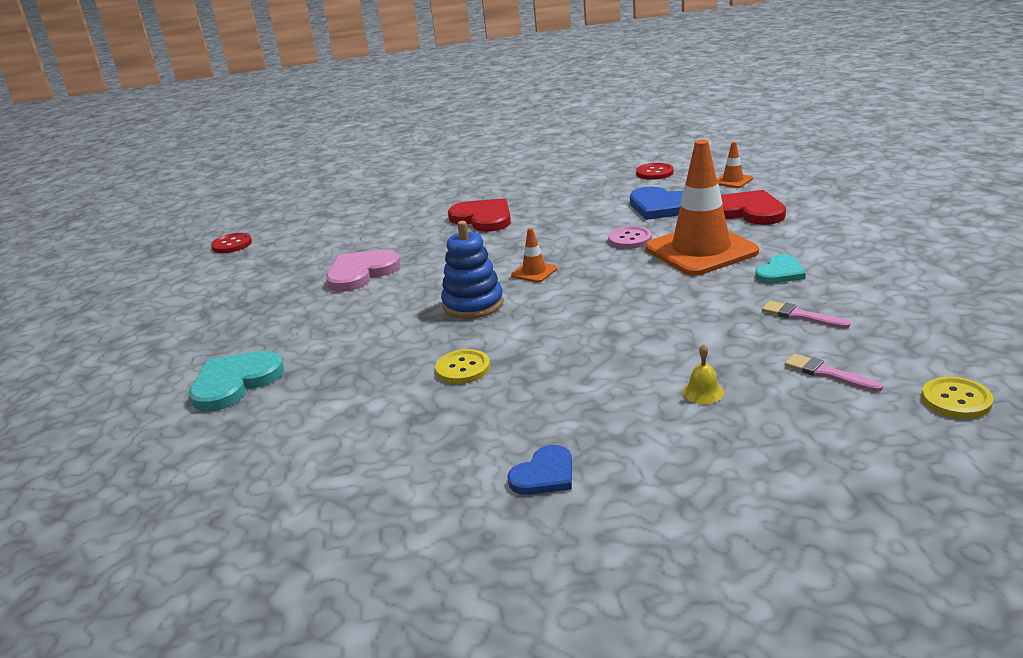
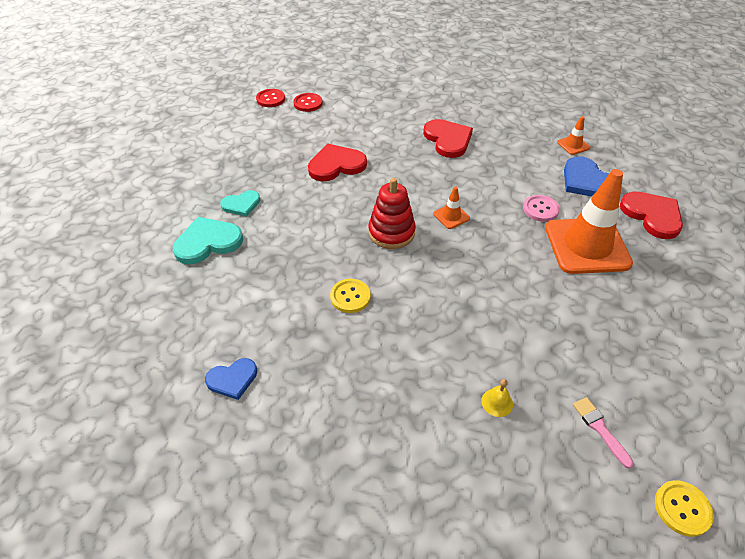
camera: 20 degrees right, 20 degrees up
pink heart [326,250,401,292] -> red heart [308,144,367,181]
blue stacking toy [441,221,504,319] -> red stacking toy [368,178,416,249]
blue heart [507,445,572,495] -> blue heart moved to [205,358,257,400]
red button [636,163,674,180] -> red button moved to [293,93,323,112]
orange traffic cone [717,142,753,188] -> orange traffic cone moved to [557,116,591,155]
turquoise heart [755,254,806,283] -> turquoise heart moved to [220,190,260,217]
pink brush [762,301,850,329] -> none

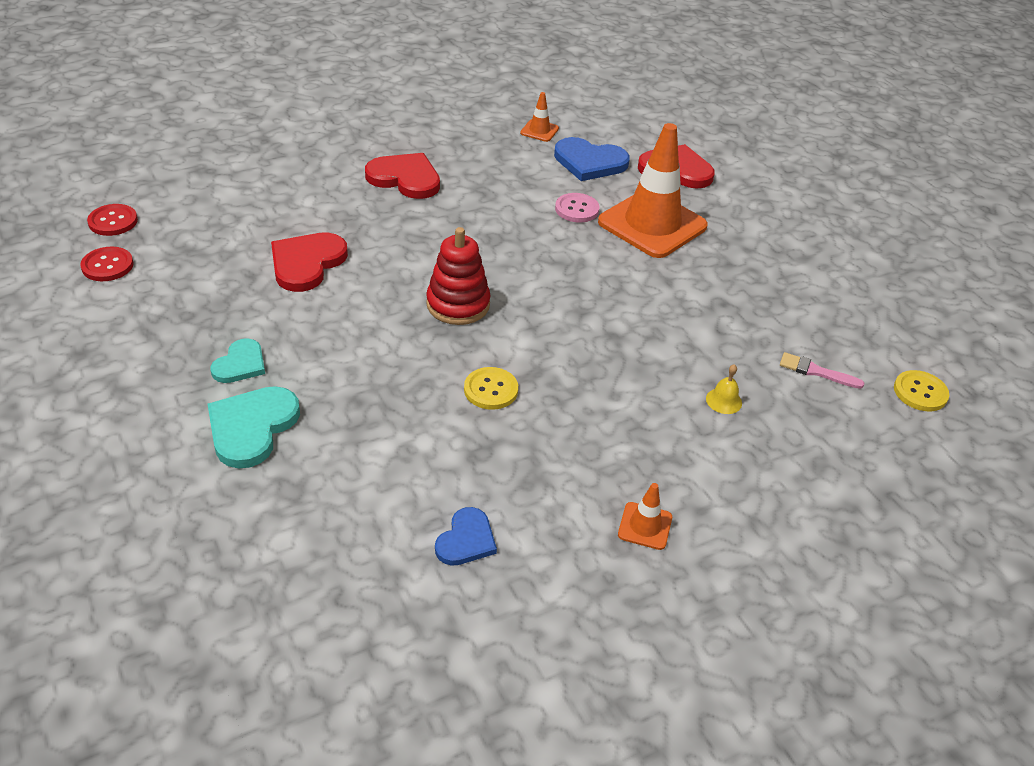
camera: 45 degrees left, 5 degrees down
red button [293,93,323,112] -> red button moved to [80,247,134,281]
orange traffic cone [433,187,470,229] -> orange traffic cone moved to [618,483,672,550]

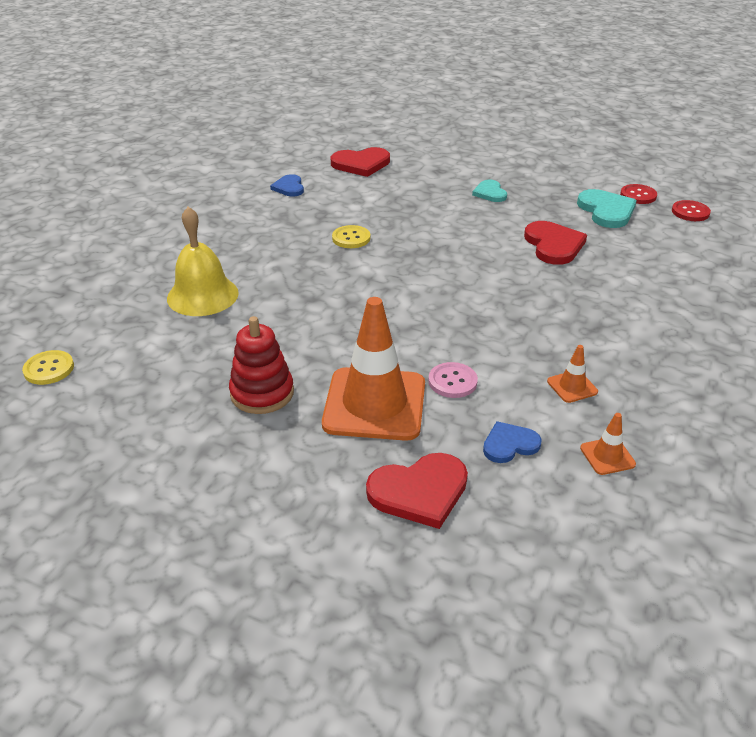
camera: 145 degrees right, 5 degrees down
turquoise heart [207,386,300,468] -> turquoise heart moved to [577,189,637,228]
red heart [365,153,440,199] -> red heart moved to [331,147,390,177]
red stacking toy [426,227,490,325] -> red stacking toy moved to [229,316,294,414]
blue heart [554,137,630,181] -> blue heart [483,421,542,463], size x0.62
orange traffic cone [618,483,672,550] -> orange traffic cone moved to [547,345,598,403]
yellow bell [706,364,742,414] -> yellow bell [167,207,239,316], size x2.47
pink brush [780,352,865,389] -> none

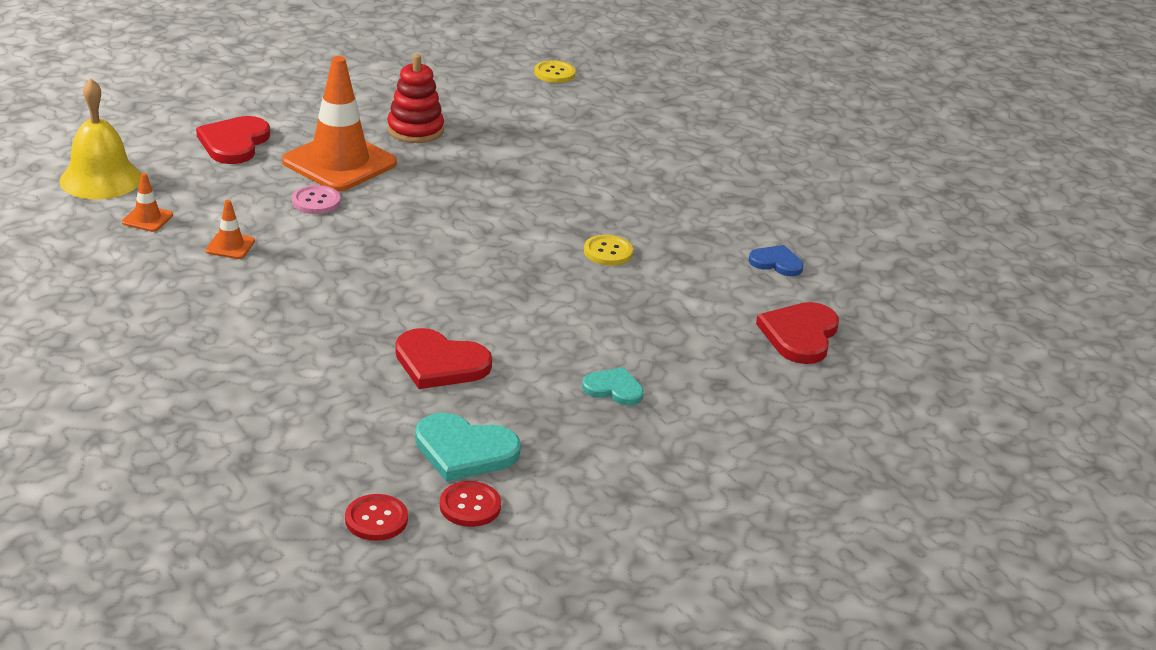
camera: 120 degrees right, 5 degrees down
yellow bell [167,207,239,316] -> yellow bell moved to [59,78,141,199]
blue heart [483,421,542,463] -> none

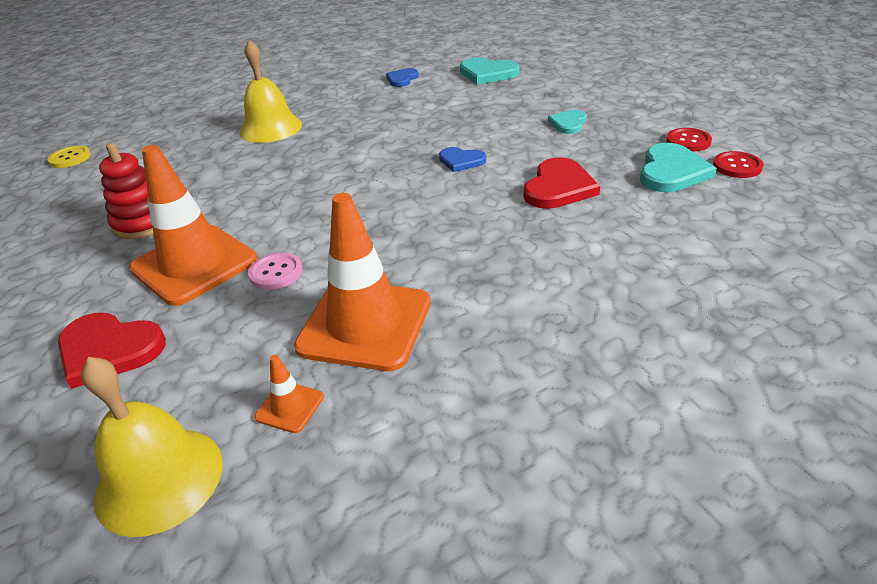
camera: 80 degrees left, 5 degrees up
orange traffic cone [205,200,255,259] -> orange traffic cone [294,193,431,371], size x2.39
red button [345,494,408,541] -> red button moved to [666,128,712,151]
yellow button [584,235,633,266] -> none
red heart [756,302,839,364] -> turquoise heart [460,57,520,85]
none -> yellow bell [240,40,302,143]
none -> blue heart [439,147,486,172]

